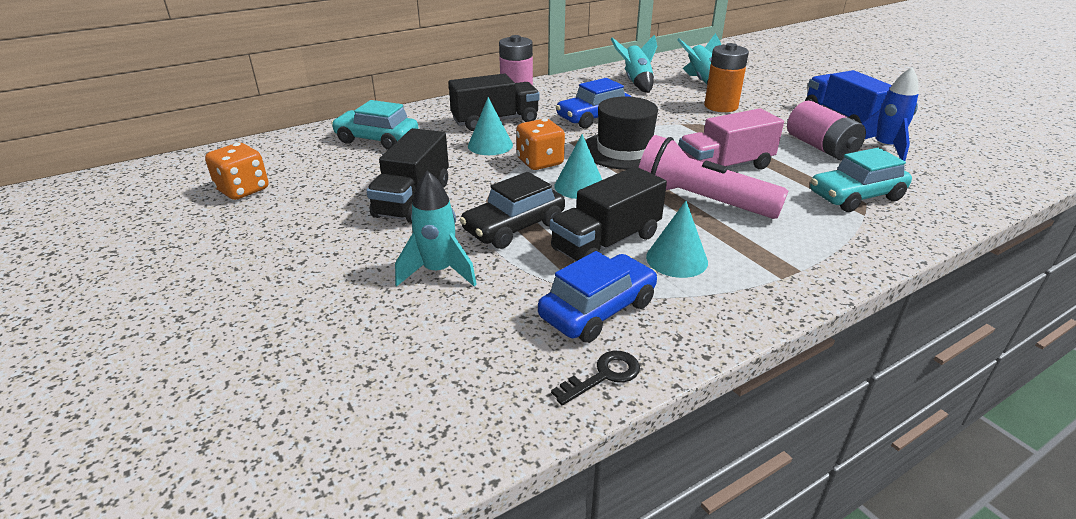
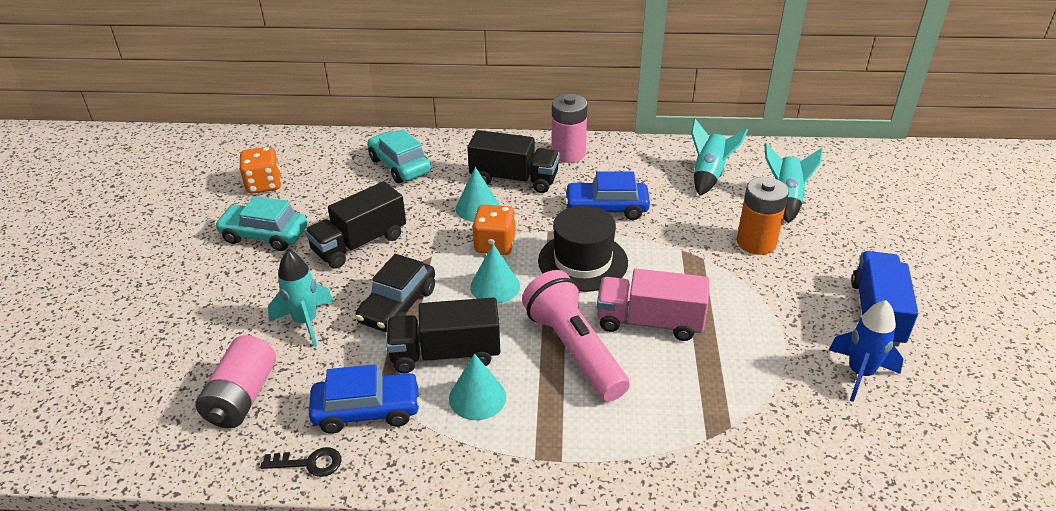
camera: 35 degrees right, 5 degrees up
black car [460,172,565,249] -> black car turned 60 degrees counterclockwise [355,254,435,332]
pink battery [787,101,866,160] -> pink battery moved to [196,335,276,428]
turquoise car [810,148,912,212] -> turquoise car moved to [214,196,307,251]

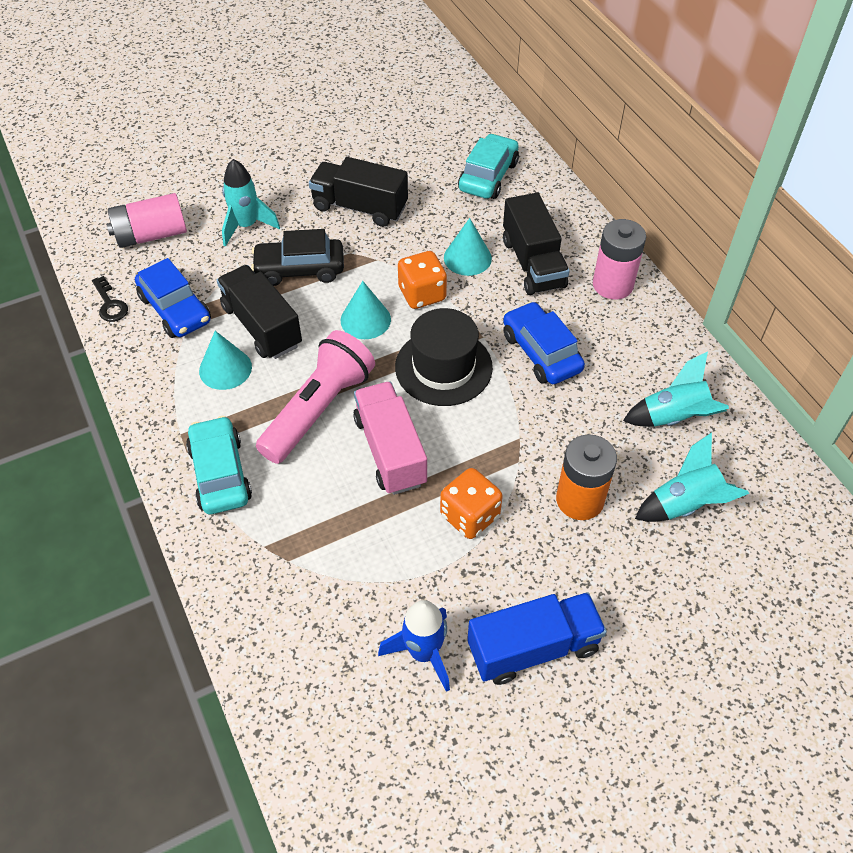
camera: 60 degrees right, 15 degrees up
turquoise car [214,196,307,251] -> turquoise car moved to [186,416,252,514]
orange dice [239,147,282,194] -> orange dice moved to [440,468,503,539]

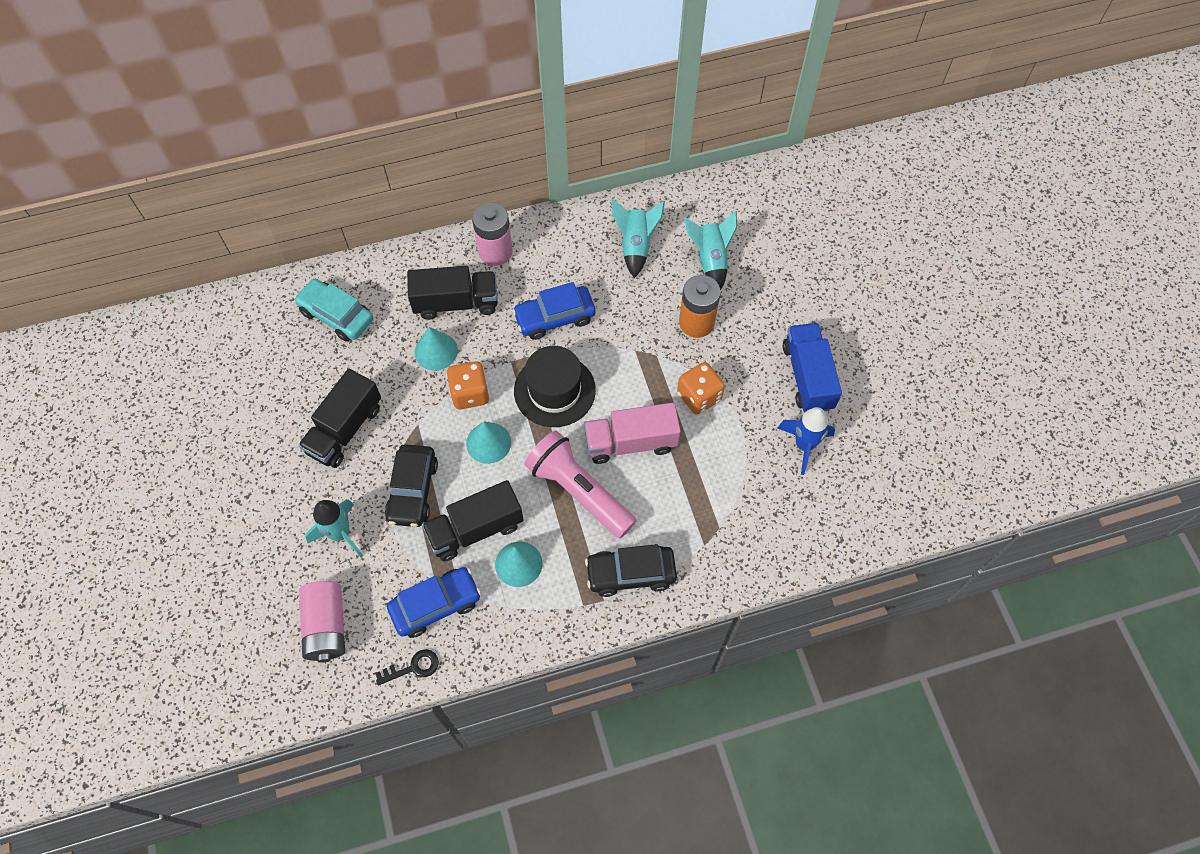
camera: 80 degrees left, 10 degrees up
turquoise car [186,416,252,514] -> black car [585,544,677,597]

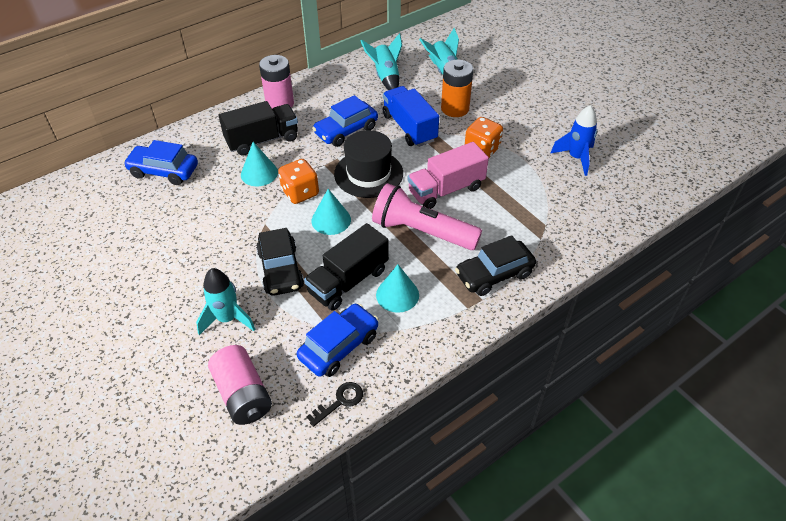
camera: 20 degrees left, 15 degrees down
turquoise car [294,279,373,342] -> blue car [123,140,198,185]
black truck [298,369,381,468] -> none
blue truck [783,323,842,412] -> blue truck moved to [382,86,439,147]

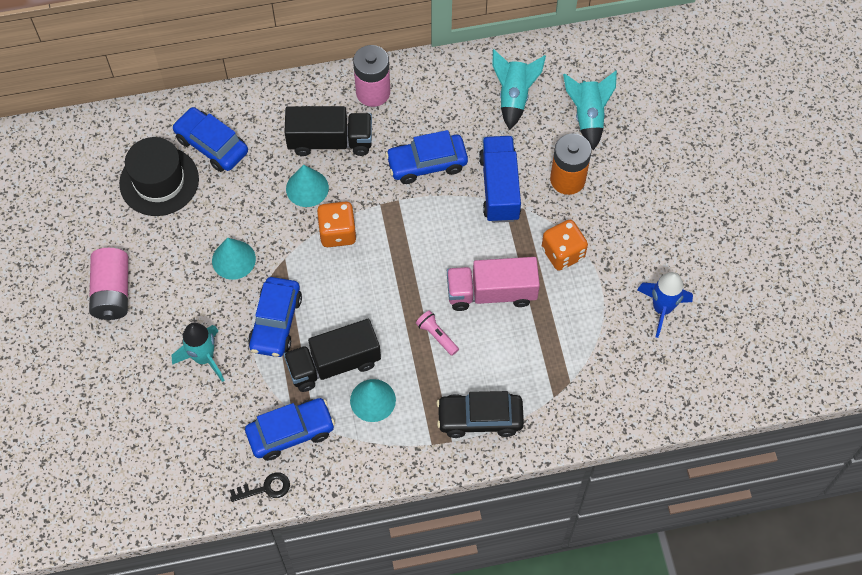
camera: 25 degrees right, 15 degrees up
pink battery [208,345,272,425] -> pink battery moved to [89,248,128,320]
black car [256,228,304,296] -> blue car [248,277,302,357]
turquoise cone [312,189,351,235] -> turquoise cone moved to [212,238,256,280]
black hat [334,130,403,198] -> black hat moved to [119,137,199,216]
pink flashlight [372,183,482,250] -> pink flashlight [416,310,459,356], size x0.42

